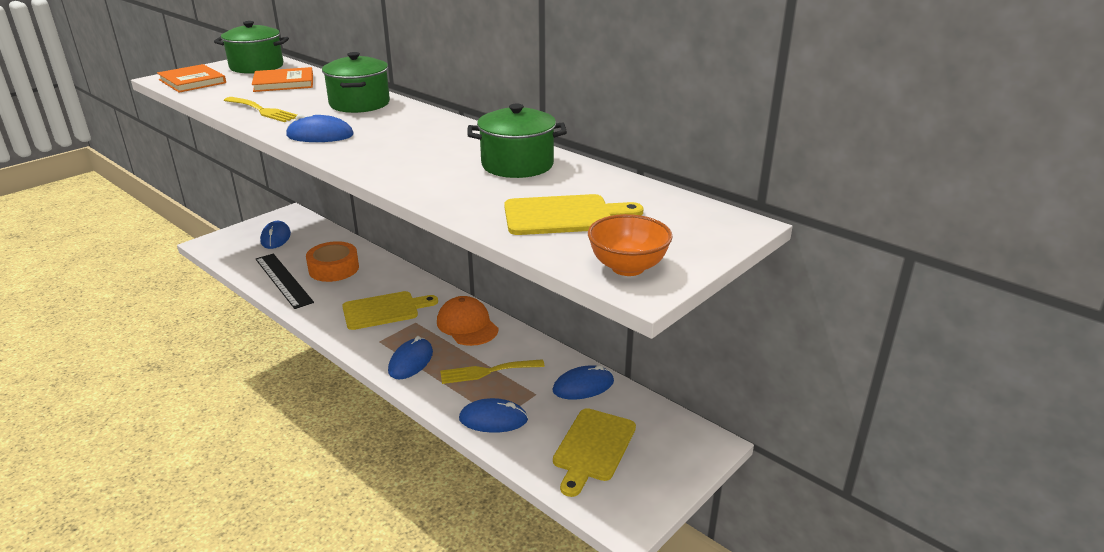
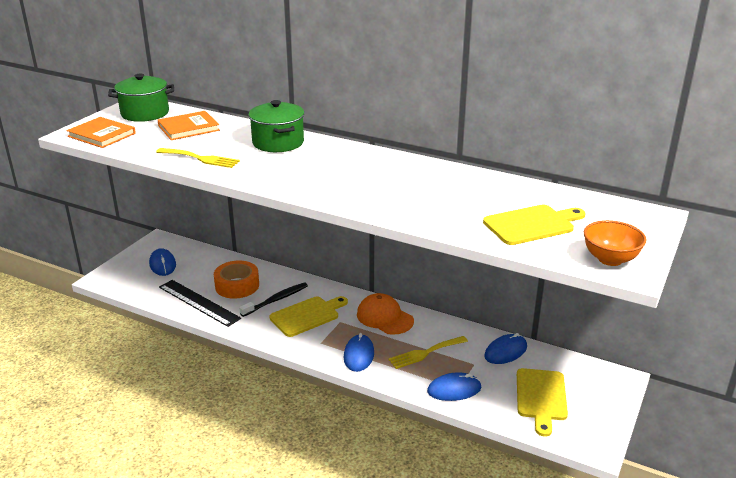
camera: 15 degrees left, 0 degrees up
blue mouse [286,114,354,142] -> none
green pot [467,104,567,178] -> none
none -> black toothbrush [239,282,308,317]

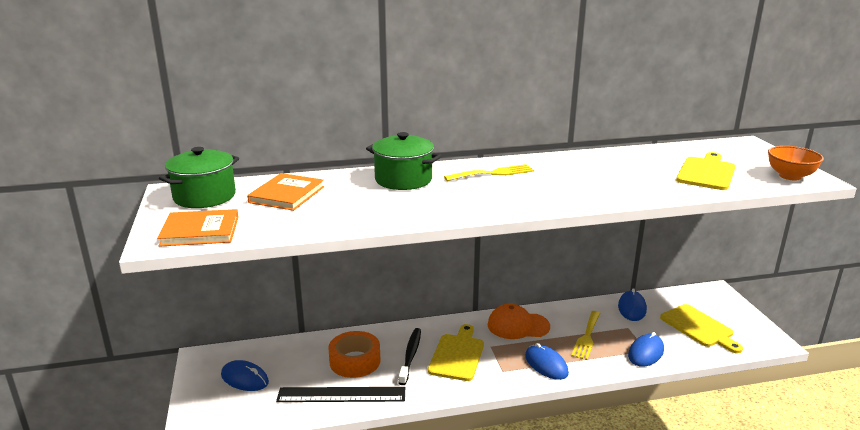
camera: 40 degrees left, 5 degrees down
yellow fork [156,148,240,168] -> yellow fork moved to [444,164,534,181]

